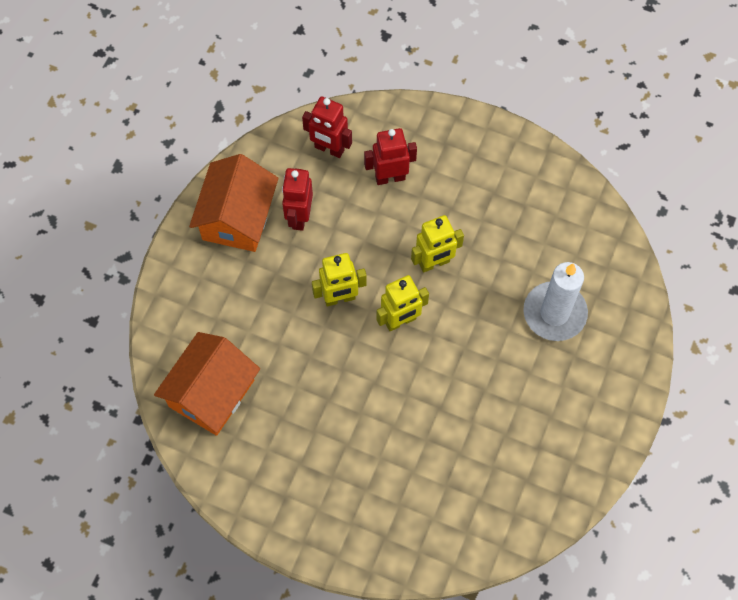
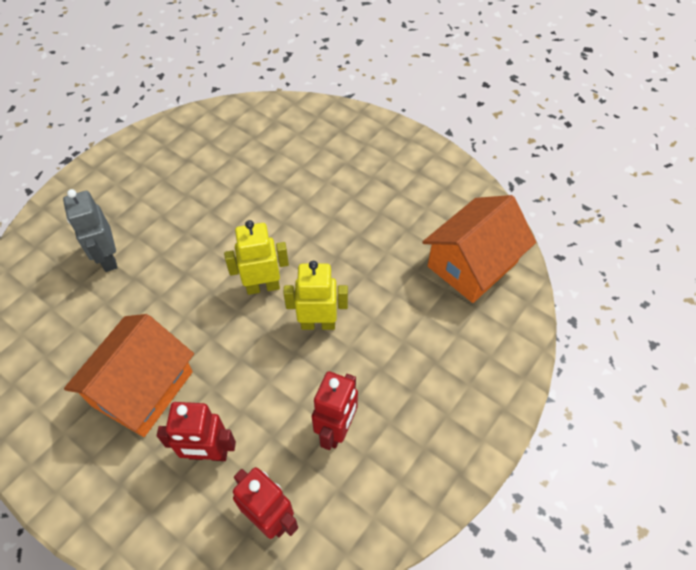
camera: 165 degrees left, 10 degrees down
orange house [189,154,278,252] -> orange house moved to [64,314,194,437]
yellow robot [411,215,464,273] -> none
white candle [523,262,588,341] -> grey robot [63,189,118,272]

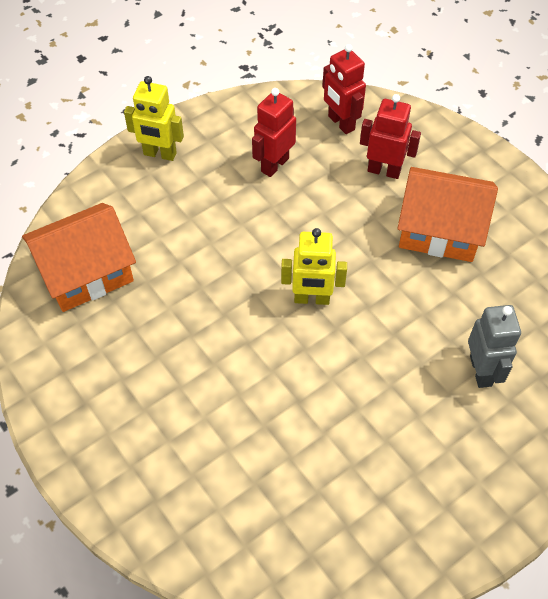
camera: 165 degrees left, 0 degrees up
orange house [64,314,194,437] -> orange house turned 60 degrees clockwise [397,167,498,262]
yellow robot [283,261,348,330] -> yellow robot moved to [124,76,184,161]

